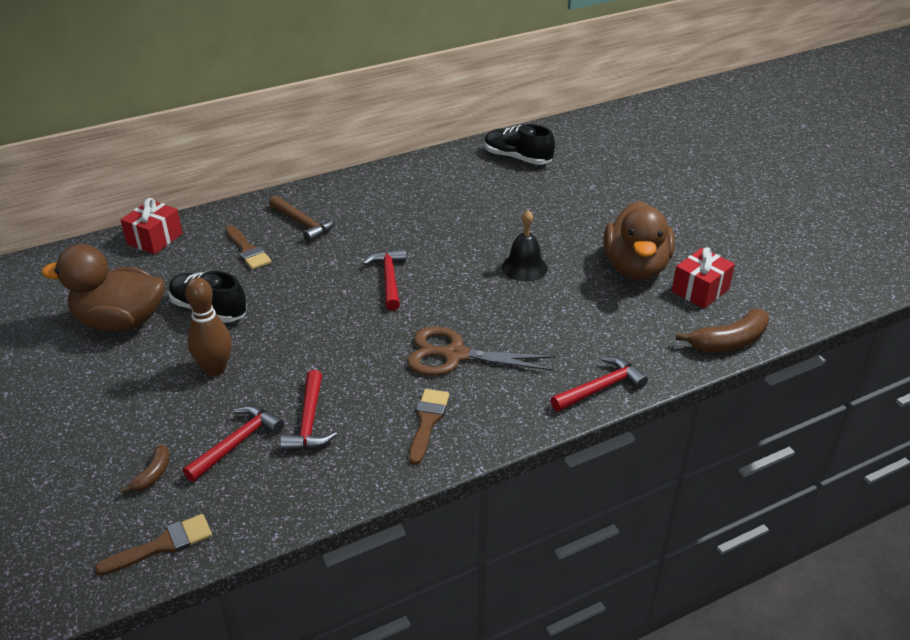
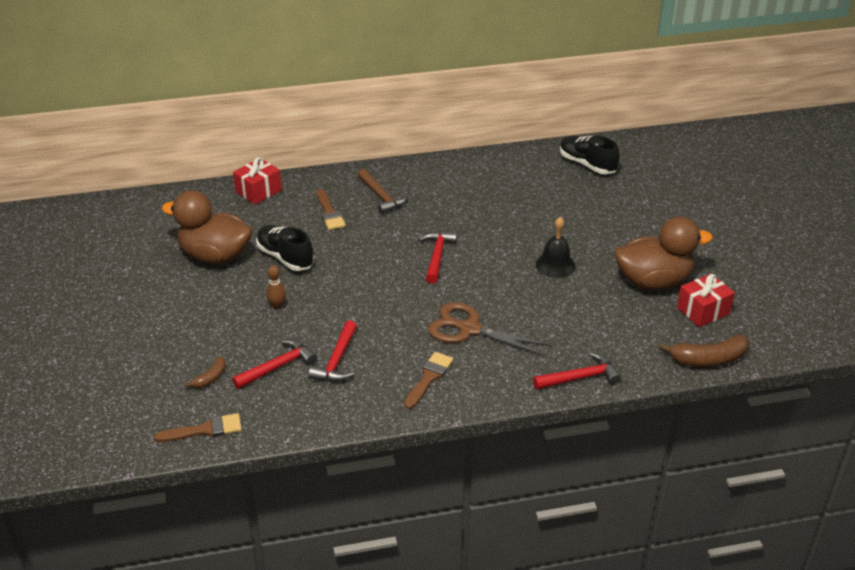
camera: 15 degrees right, 0 degrees up
brown bowling pin [185,278,232,376] -> brown bowling pin [266,265,286,309], size x0.57
brown duck [603,201,675,280] -> brown duck turned 120 degrees counterclockwise [615,217,713,290]

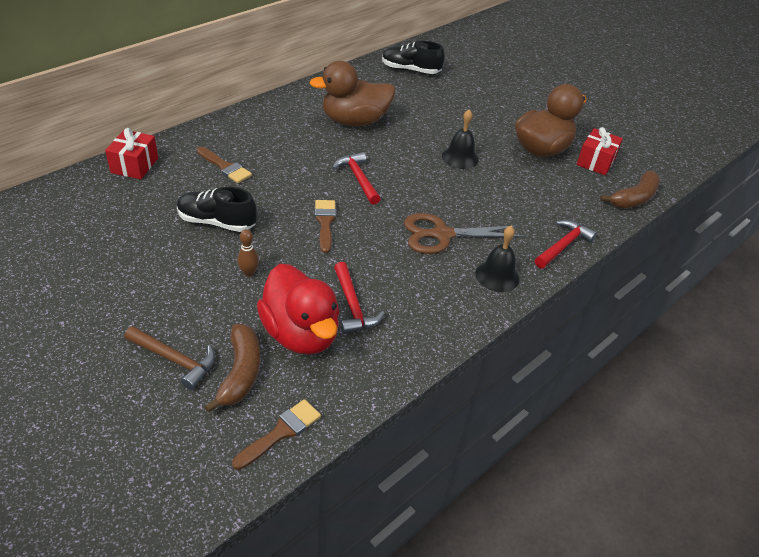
camera: 35 degrees left, 5 degrees up
brown duck [162,190,253,264] -> brown duck moved to [309,61,395,126]
brown banana [185,356,226,388] -> brown banana [204,324,260,413], size x1.82
red hammer [232,339,317,389] -> red duck [257,264,339,355]
brown hammer [358,169,408,214] -> brown hammer moved to [125,326,215,390]
brown brush [404,352,453,409] -> brown brush moved to [315,200,336,253]
none -> black bell [476,226,520,292]

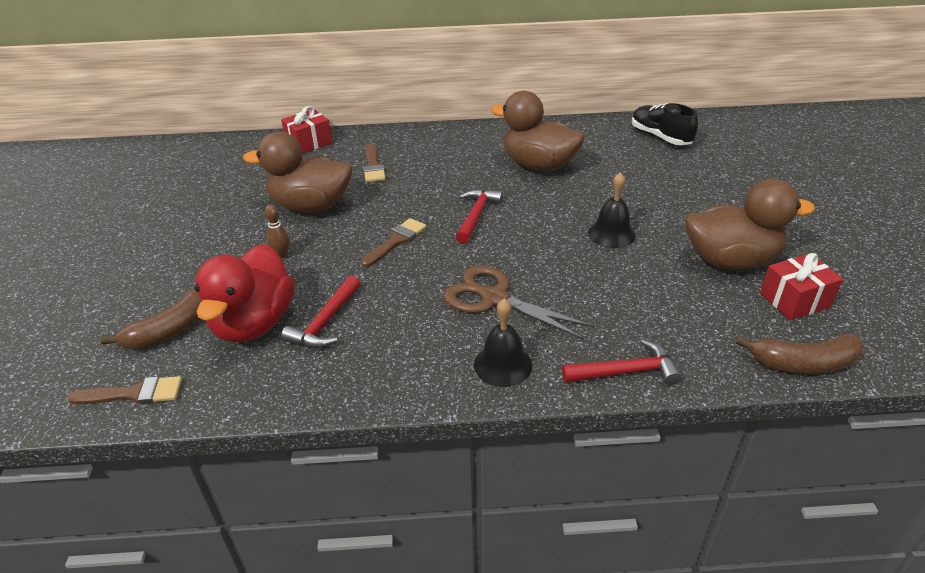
camera: 45 degrees right, 5 degrees down
brown hammer [125,326,215,390] -> none
black shoe [177,187,257,232] -> brown duck [243,132,352,212]

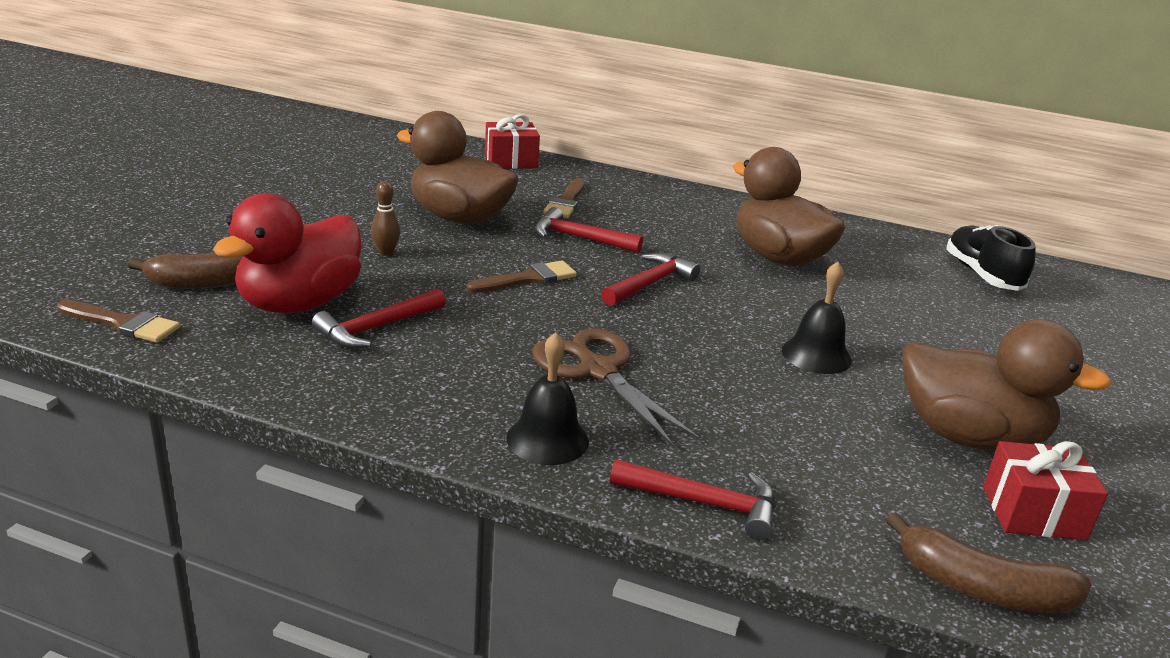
camera: 20 degrees right, 10 degrees down
none -> red hammer [535,207,643,253]

